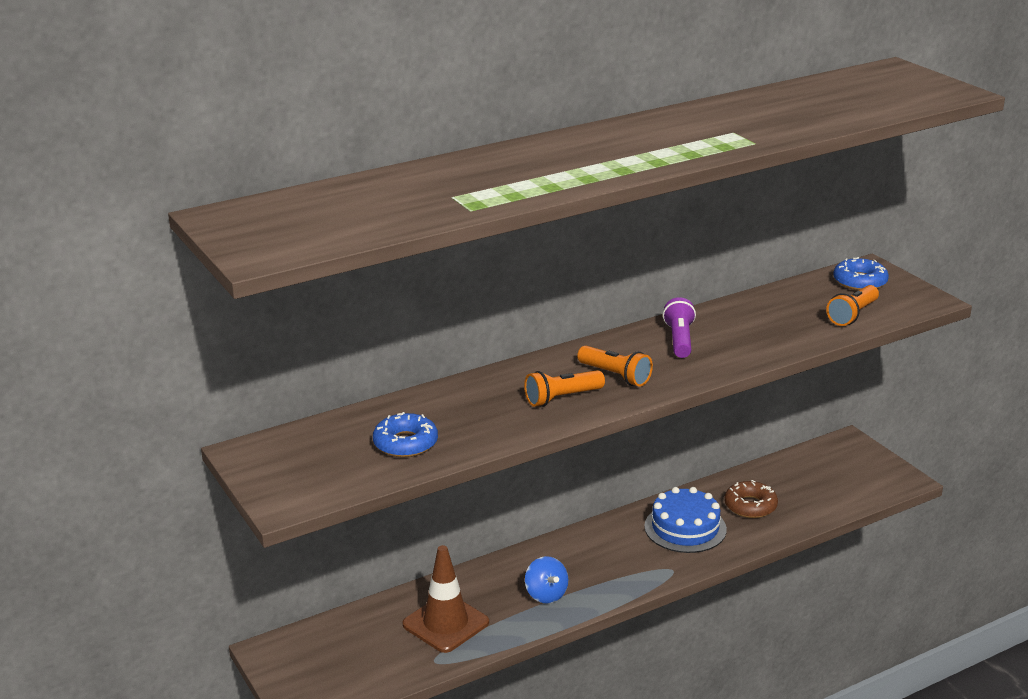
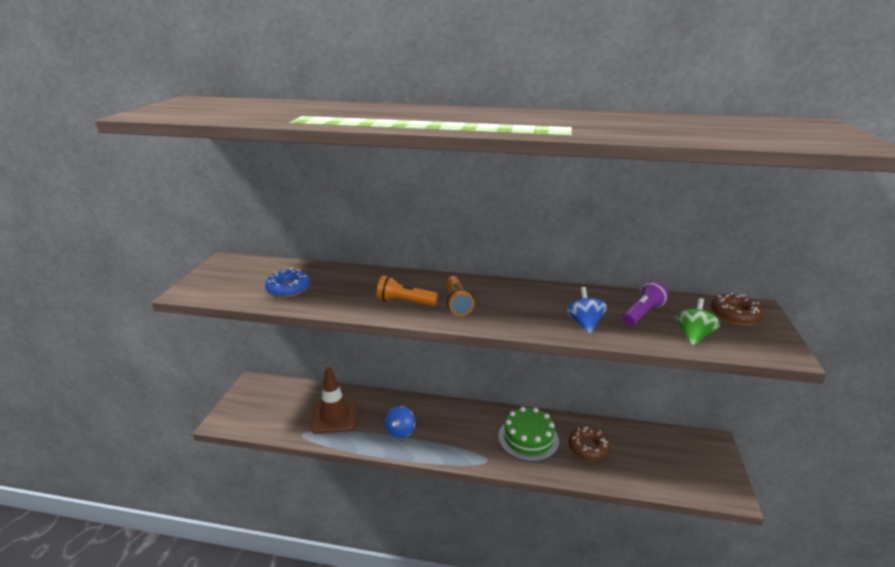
camera: 40 degrees right, 0 degrees up
blue cake [644,487,727,553] -> green cake [498,407,559,462]
purple flashlight [663,297,696,358] -> purple flashlight moved to [622,281,668,326]
orange flashlight [826,285,879,326] -> green spinning top [675,298,720,345]
blue donut [833,257,889,291] -> brown donut [711,293,764,326]
none -> blue spinning top [566,287,607,334]

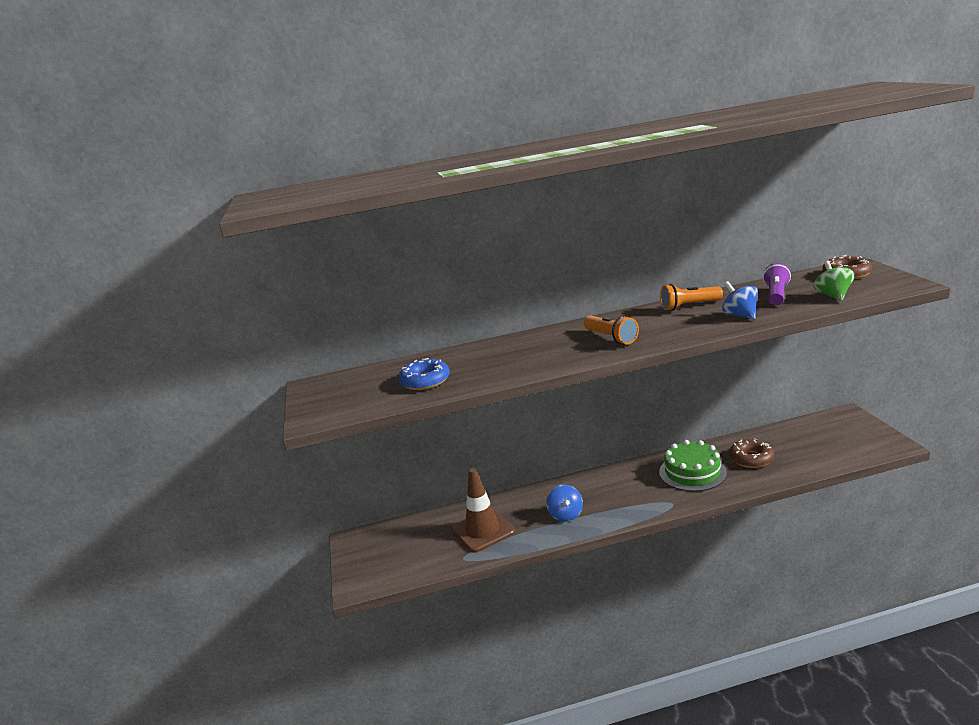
camera: 20 degrees left, 5 degrees down
orange flashlight [376,275,438,306] -> orange flashlight moved to [660,284,723,311]

